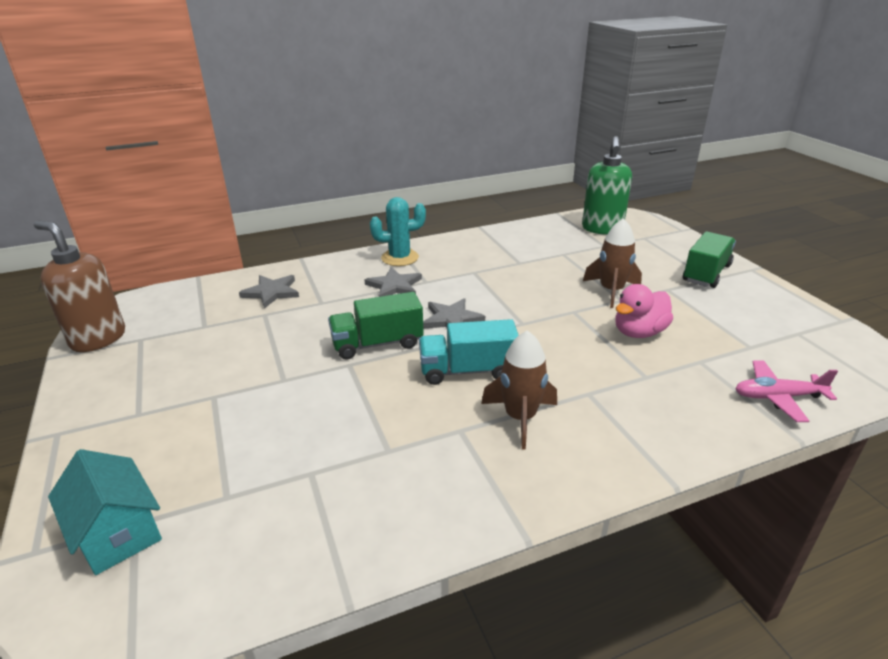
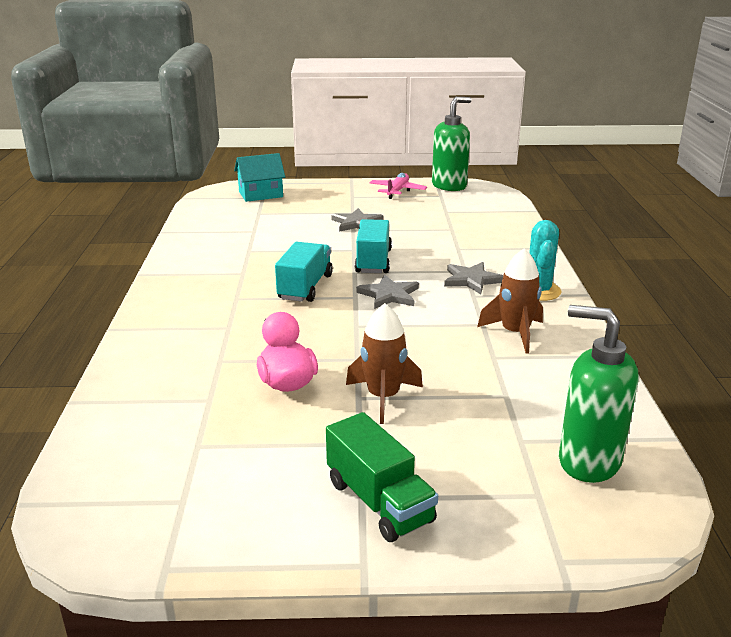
camera: 110 degrees right, 5 degrees down
brown soap dispenser [34,221,125,352] -> green soap dispenser [432,97,471,191]
grey star [239,275,299,309] -> grey star moved to [331,208,384,232]
green truck [328,292,424,359] -> turquoise truck [355,219,392,273]
brown rocket [481,330,557,449] -> brown rocket moved to [477,248,543,354]
pink plane [735,360,838,422] -> pink plane moved to [370,173,427,199]

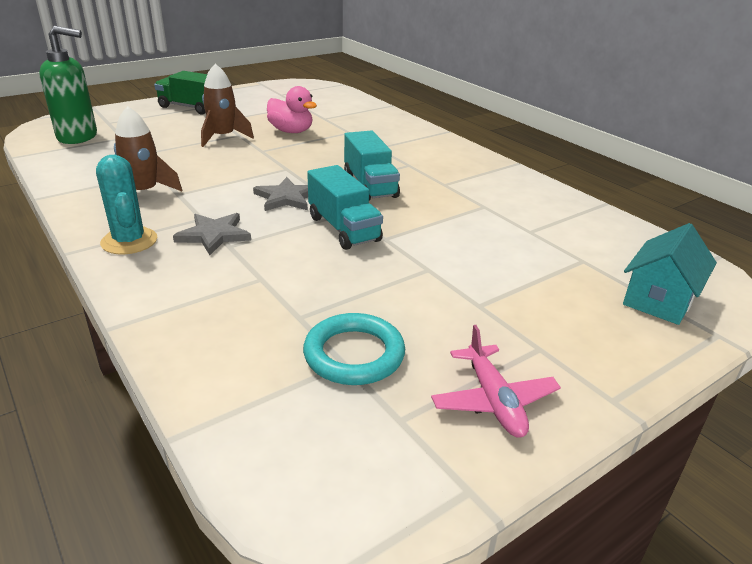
camera: 145 degrees right, 5 degrees up
grey star [331,208,384,232] -> none
green soap dispenser [432,97,471,191] -> none
none -> turquoise ring [303,313,405,385]

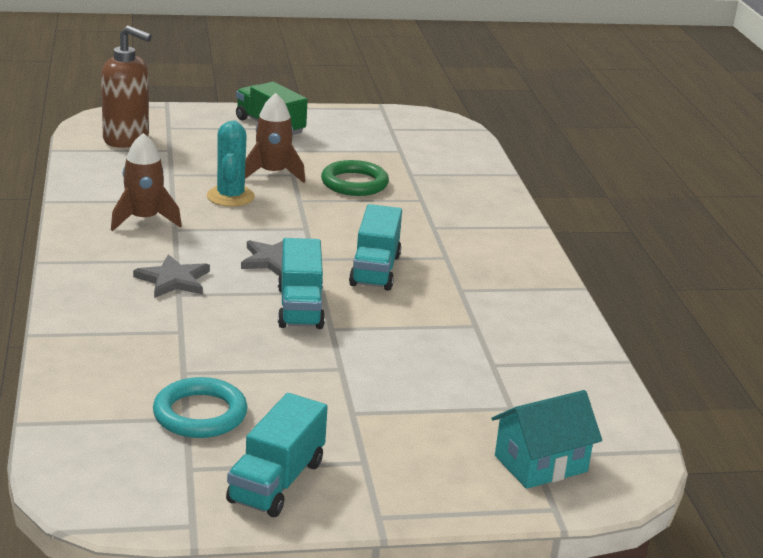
camera: 25 degrees right, 5 degrees down
green soap dispenser [39,26,97,144] -> brown soap dispenser [101,25,152,148]
turquoise cactus [96,155,157,254] -> turquoise cactus moved to [207,120,255,207]
pink duck [267,86,317,133] -> green ring [321,160,389,196]
pink plane [431,325,561,438] -> turquoise truck [226,393,328,517]

